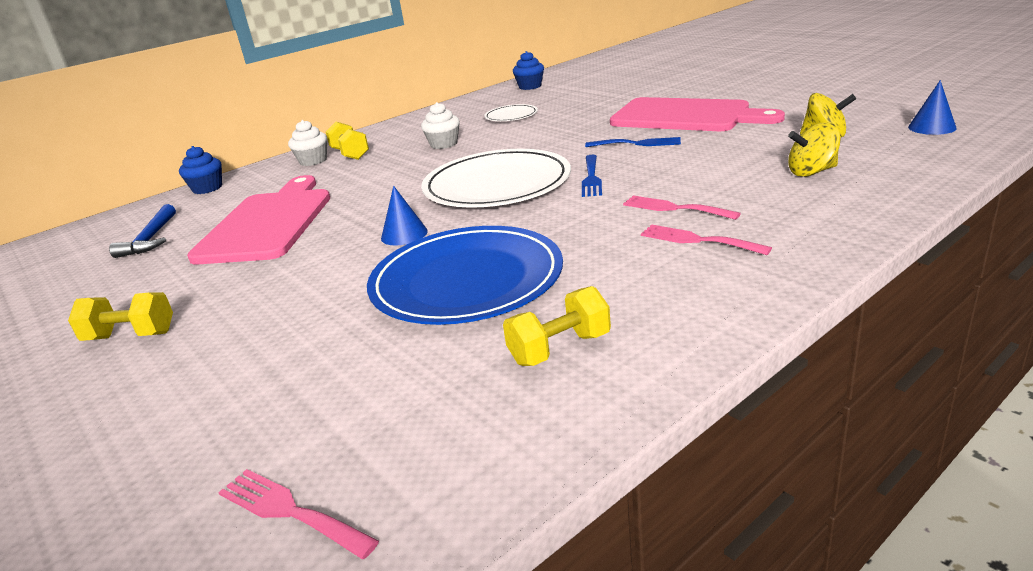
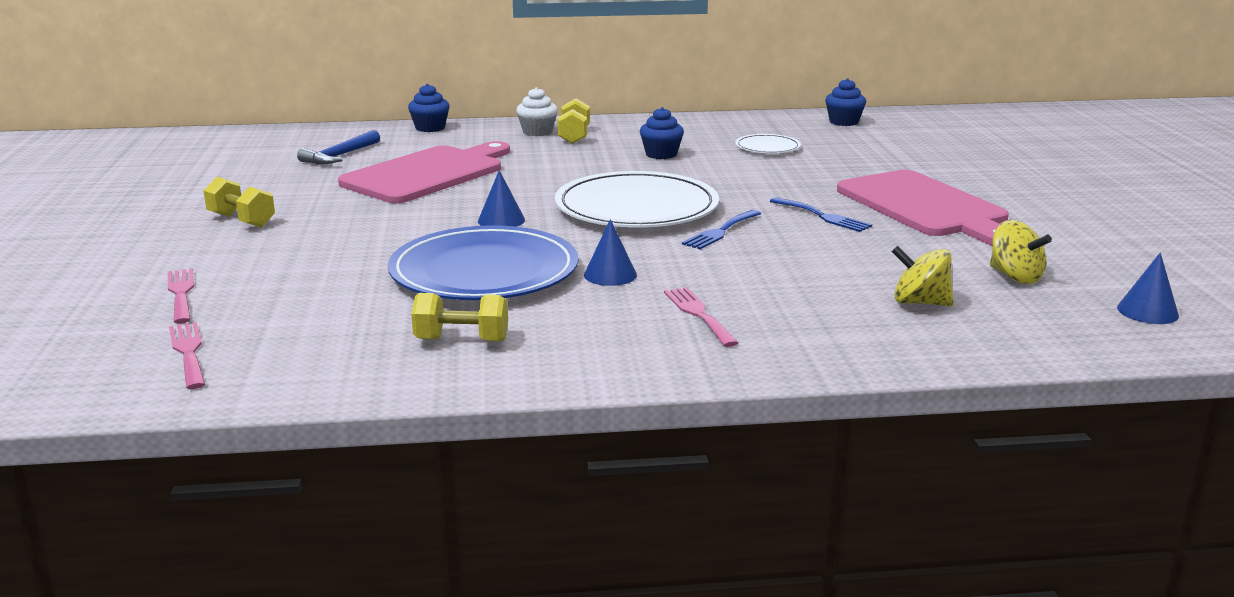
camera: 30 degrees right, 5 degrees down
white cupcake [421,102,460,149] -> blue cupcake [640,107,684,159]
pink fork [623,196,741,220] -> pink fork moved to [168,268,194,324]
none -> blue cone [584,219,637,286]

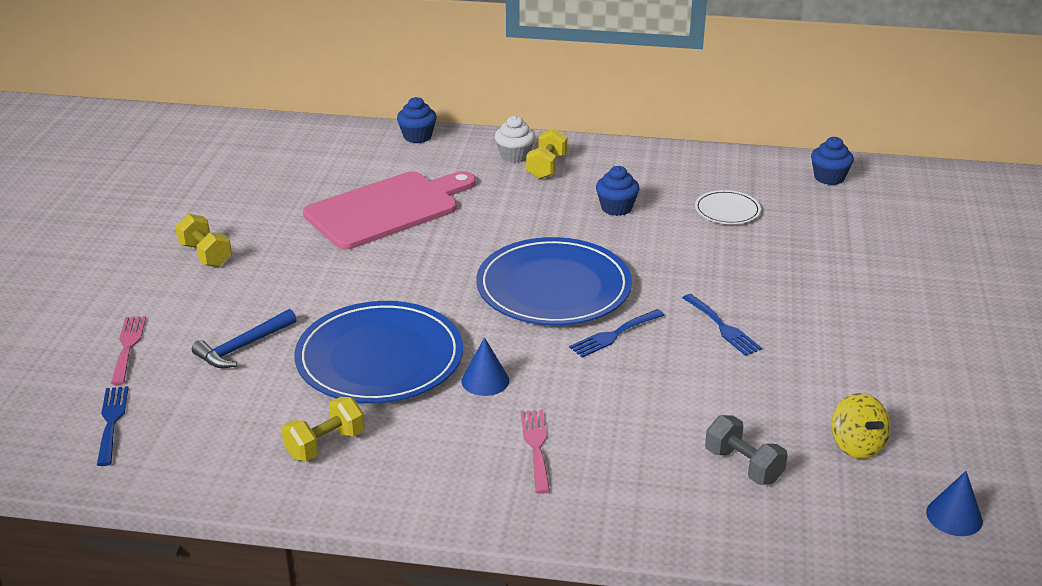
camera: 15 degrees right, 10 degrees up
pink fork [169,322,205,389] -> blue fork [97,386,129,466]
blue hammer [297,130,380,165] -> blue hammer moved to [192,309,297,368]
yellow dumbbell [411,293,508,342] -> yellow dumbbell turned 60 degrees counterclockwise [282,397,365,461]
blue cone [478,170,525,227] -> none
white plate [555,171,719,228] -> blue plate [476,237,632,325]
pink cutting board [837,170,1009,246] -> none
yellow spinning top [892,246,953,306] -> grey dumbbell [705,415,788,485]

